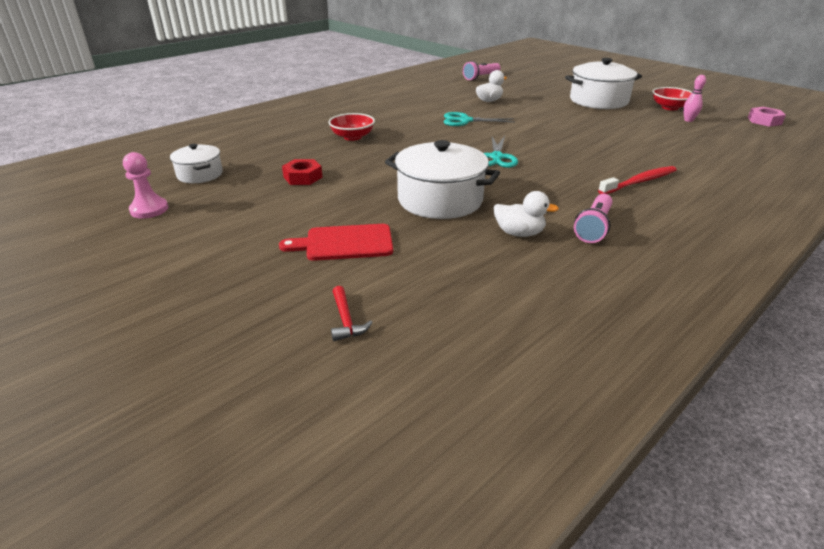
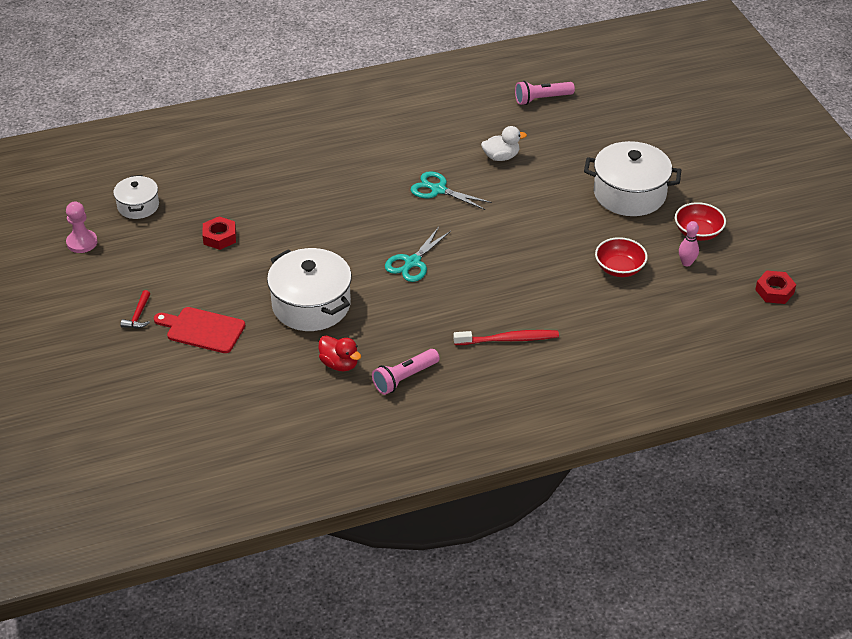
camera: 25 degrees right, 10 degrees up
red bowl [328,113,375,141] -> red bowl moved to [595,237,648,277]
red hammer [331,286,373,341] -> red hammer moved to [120,290,150,329]
white duck [493,191,559,237] -> red duck [319,336,361,371]
pink nut [748,107,786,127] -> red nut [755,270,796,304]

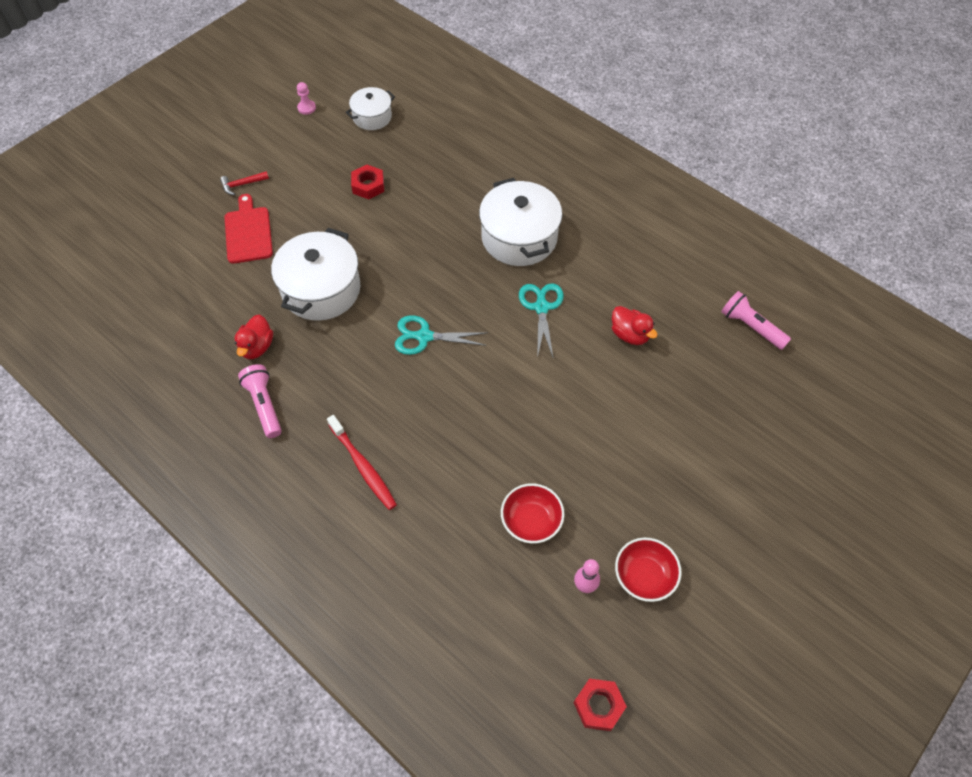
camera: 60 degrees right, 15 degrees up
pink pawn [66,202,98,253] -> pink pawn [297,82,316,115], size x0.65
pink flashlight [372,349,440,395] -> pink flashlight turned 45 degrees clockwise [238,364,282,438]
white duck [481,126,527,161] -> red duck [612,306,658,345]
white pot [584,141,681,216] -> white pot moved to [479,178,562,266]

